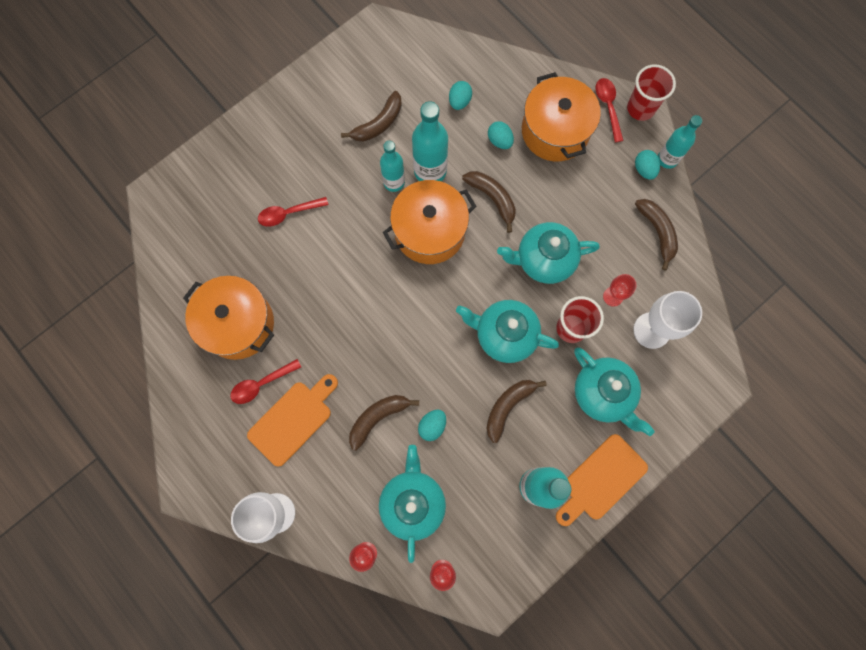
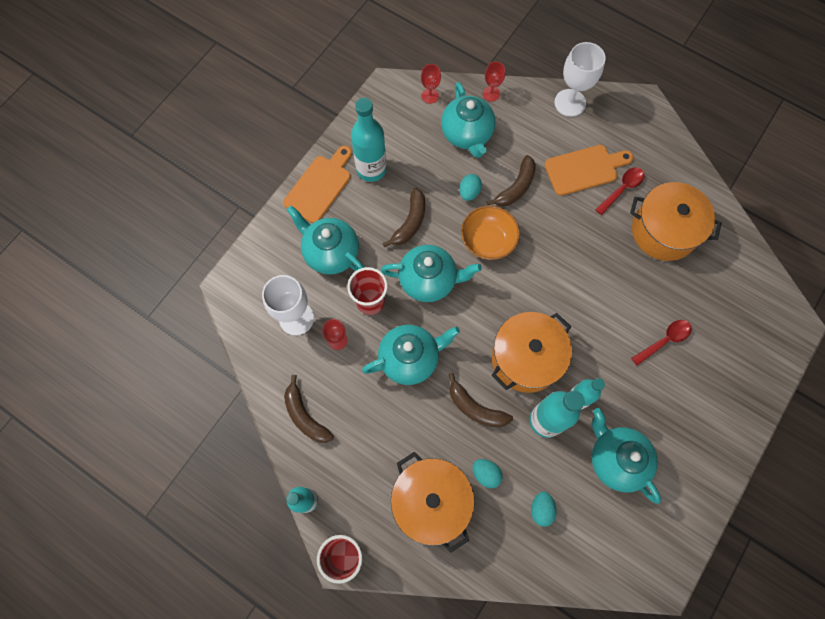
camera: 165 degrees right, 5 degrees down
orange cutting board [247,374,338,467] -> orange cutting board turned 135 degrees counterclockwise [545,145,634,196]
brown banana [341,91,402,142] -> turquoise teapot [592,408,661,504]
red spoon [595,78,624,143] -> none
turquoise egg [635,150,660,180] -> none
none -> orange bowl [461,206,520,260]

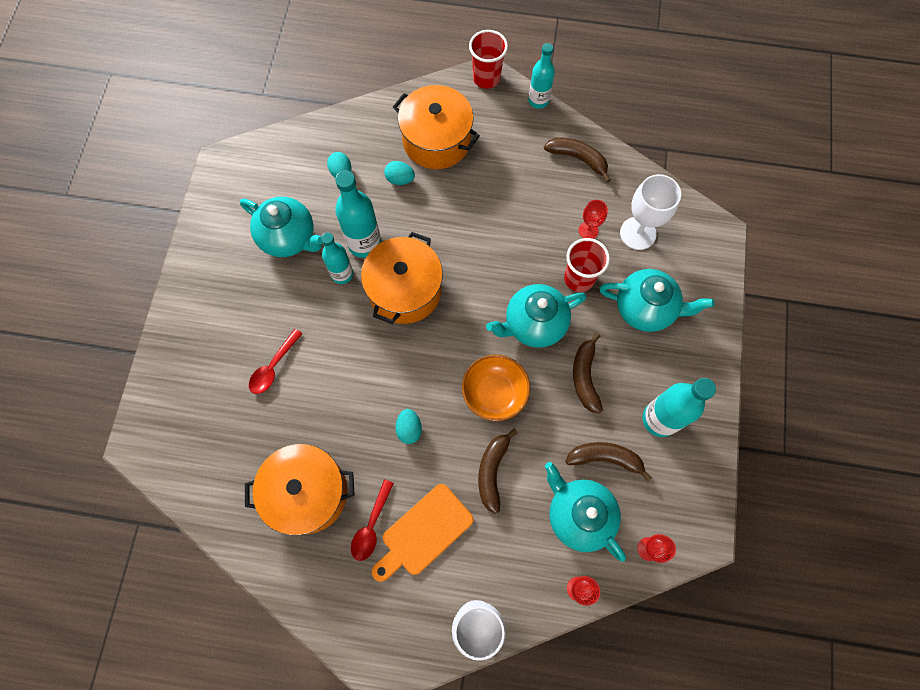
camera: 155 degrees right, 0 degrees up
orange cutting board [283,146,352,223] -> none
turquoise teapot [362,325,460,385] -> none
brown banana [448,373,513,428] -> brown banana moved to [565,442,652,481]
turquoise egg [459,174,482,201] -> turquoise egg moved to [395,409,422,444]

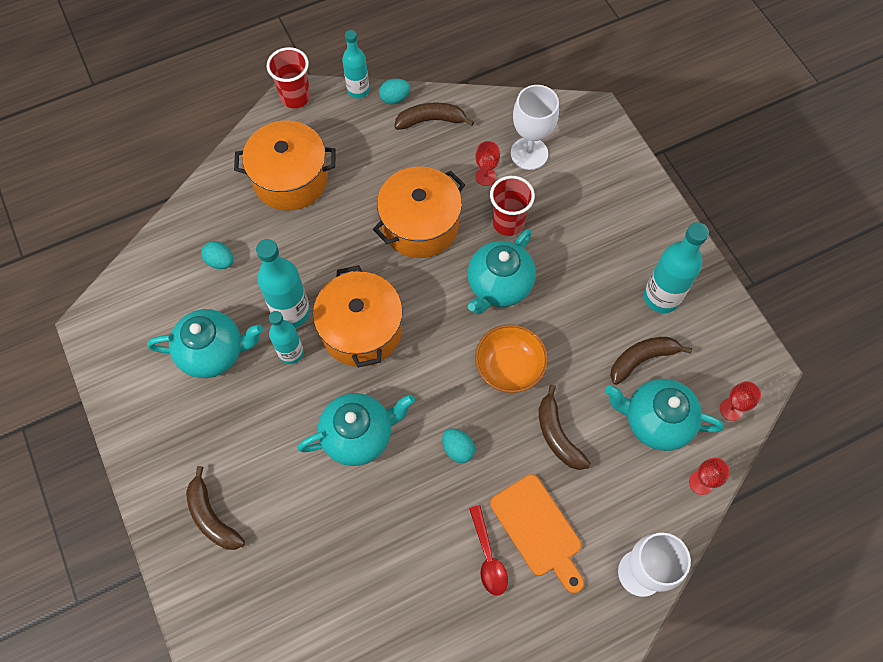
camera: 35 degrees left, 5 degrees down
orange pot [245,444,355,535] -> orange pot moved to [373,166,465,258]
red spoon [249,329,303,394] -> none
orange cutting board [372,484,474,582] -> orange cutting board turned 45 degrees counterclockwise [490,474,584,593]
turquoise egg [384,161,415,185] -> turquoise egg moved to [379,79,411,104]
brown banana [573,333,603,414] -> brown banana moved to [186,466,245,550]
turquoise teapot [599,269,715,332] -> turquoise teapot moved to [298,393,415,466]

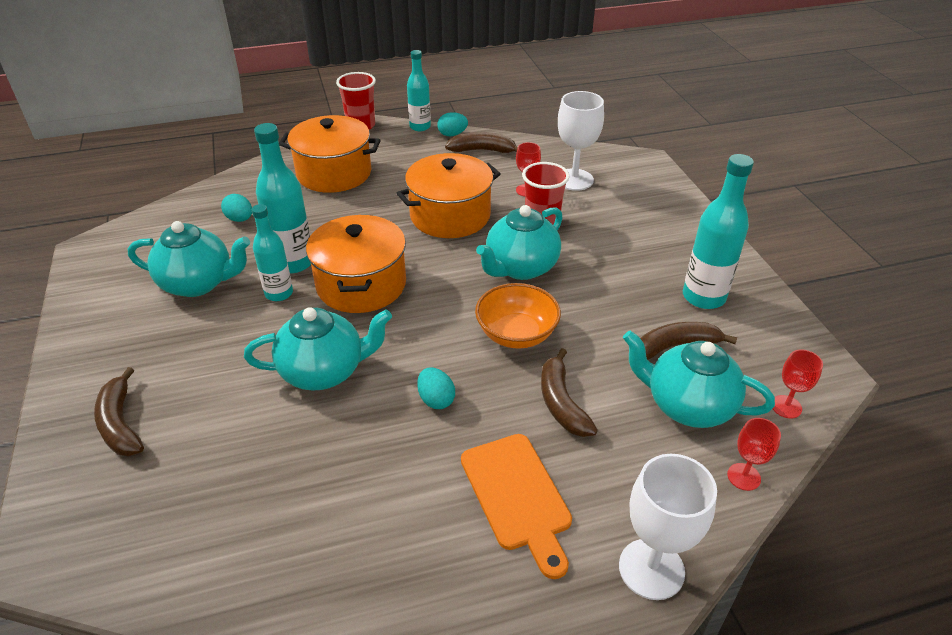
camera: 10 degrees right, 25 degrees down
red spoon [469,505,508,596] -> none

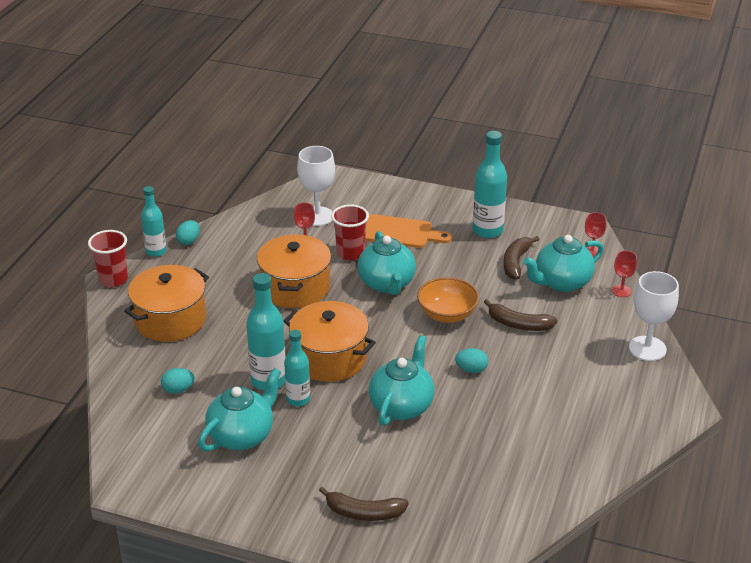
camera: 55 degrees left, 5 degrees down
brown banana [445,132,518,153] -> none
orange cutting board [461,434,572,579] -> orange cutting board moved to [365,214,452,248]

